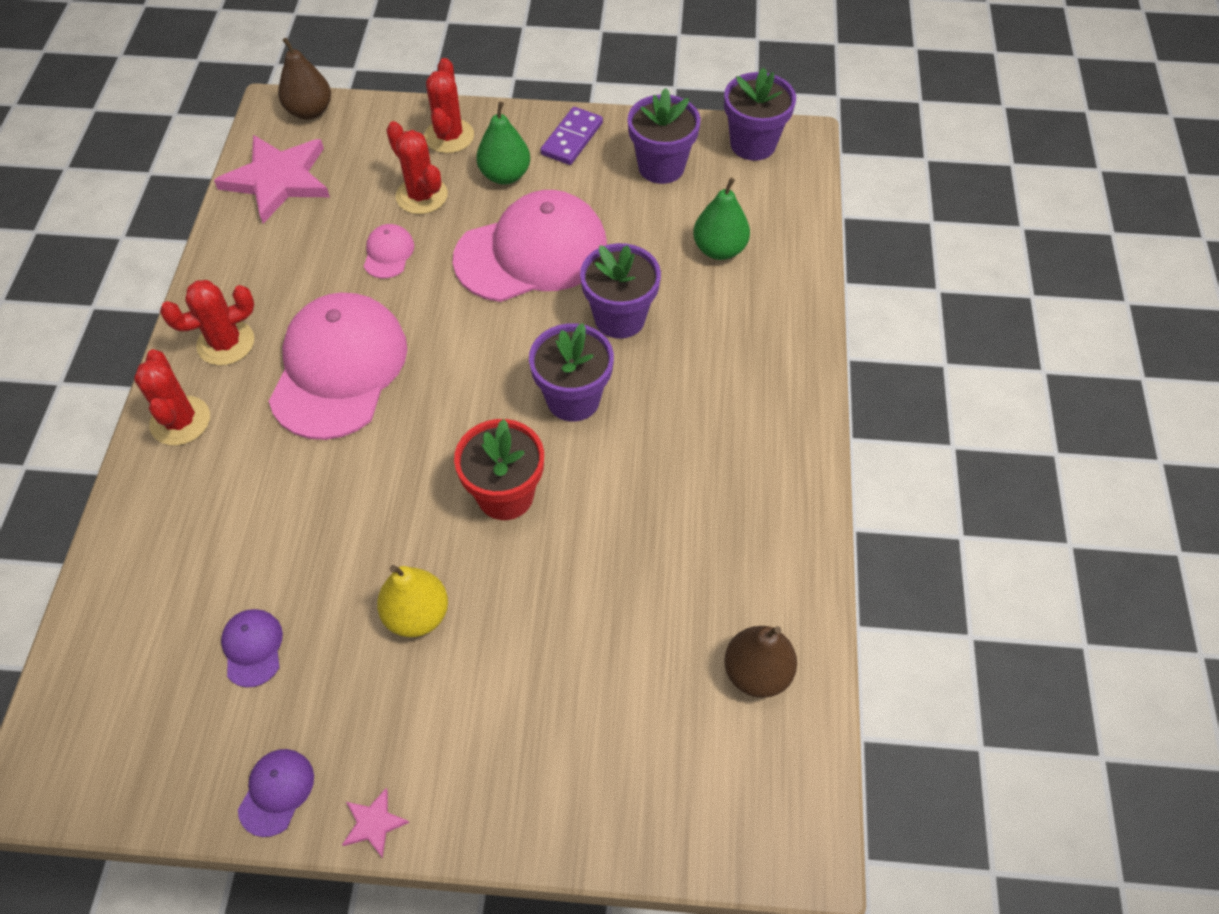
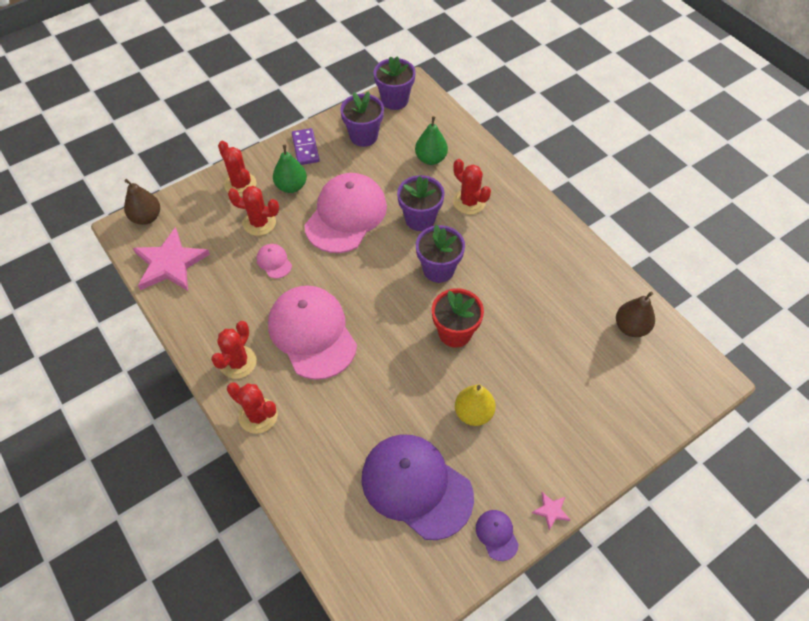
camera: 40 degrees left, 0 degrees up
purple cap [221,609,283,687] -> purple cap [362,435,474,540], size x2.41
none -> red cactus [453,159,491,214]

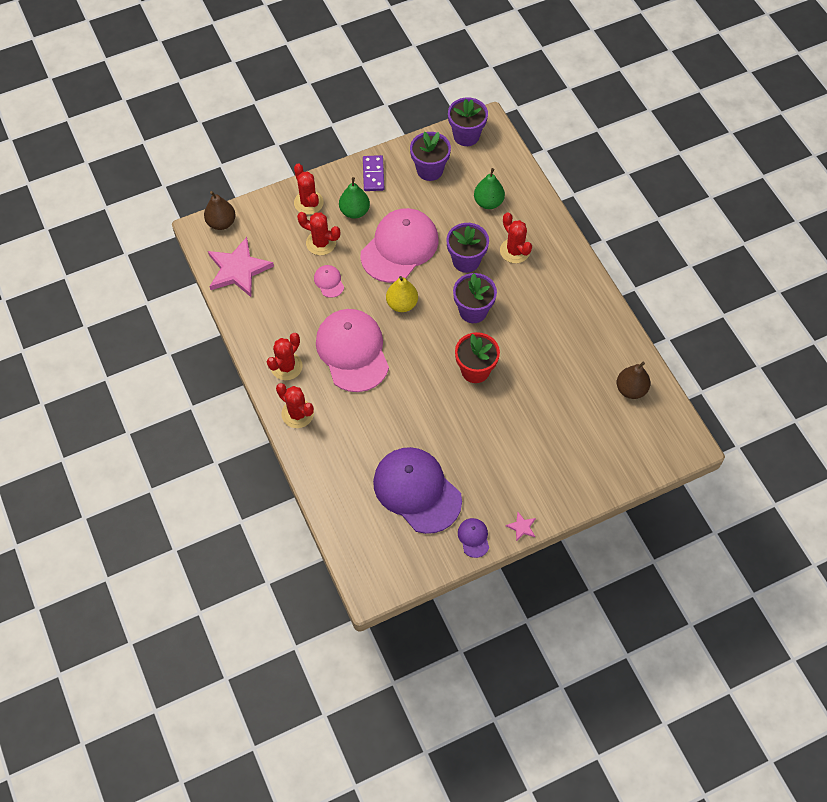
camera: 10 degrees right, 5 degrees up
yellow pear [455,384,496,426] -> yellow pear moved to [386,276,418,312]

